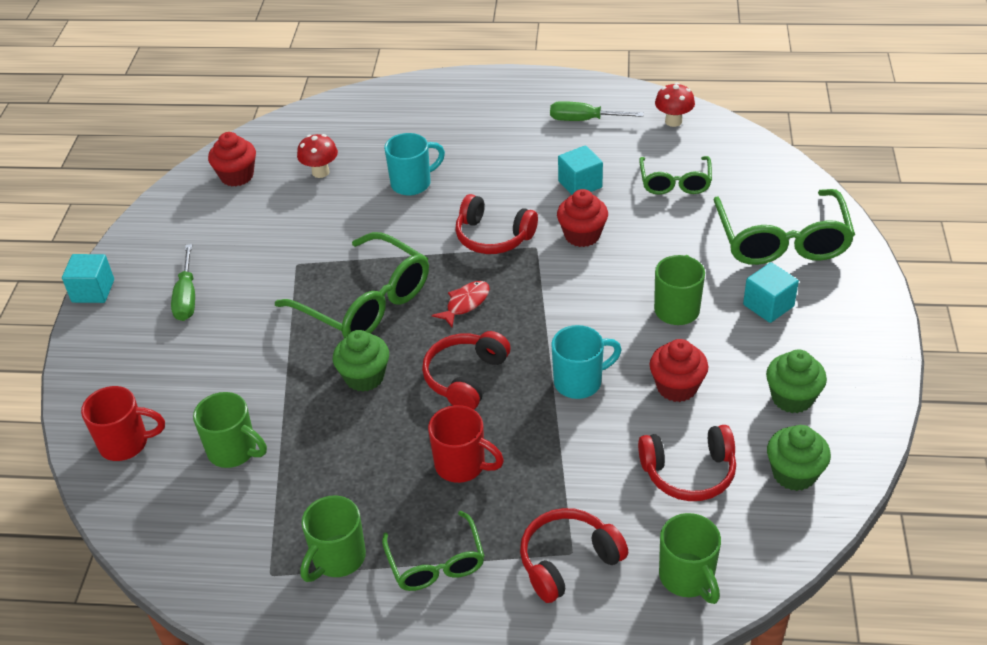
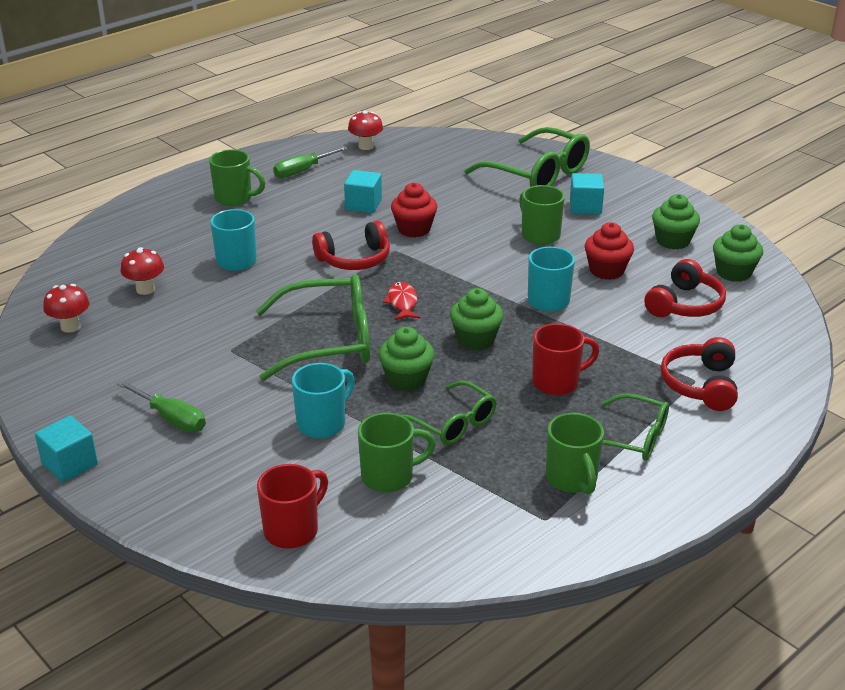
camera: 50 degrees left, 10 degrees down
red cupcake [208,132,256,186] -> red mushroom [43,284,89,333]
red headphones [422,331,511,409] -> green cupcake [450,288,504,350]
green glasses [639,156,712,194] -> green glasses moved to [402,381,497,445]
green mug [659,513,721,604] -> green mug moved to [209,149,265,206]
none -> turquoise mug [292,363,355,438]

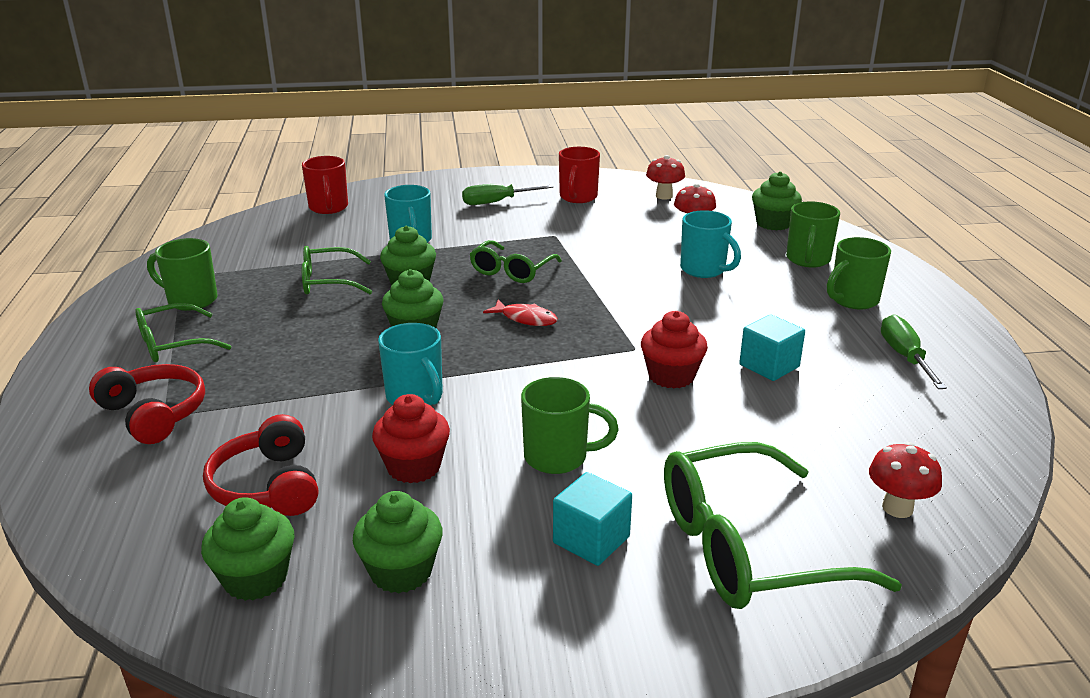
camera: 125 degrees right, 5 degrees down
turquoise cube [35,415,98,482] -> none
green glasses [256,274,370,381] -> green glasses [470,240,562,283], size x0.59
red headphones [312,221,390,270] -> none
red mushroom [348,111,383,150] -> red mushroom moved to [869,442,942,518]
green mug [358,413,436,493] -> green mug moved to [786,201,840,267]
red mug [532,323,599,395] -> red mug moved to [559,147,600,203]
none -> green cupcake [752,171,802,230]

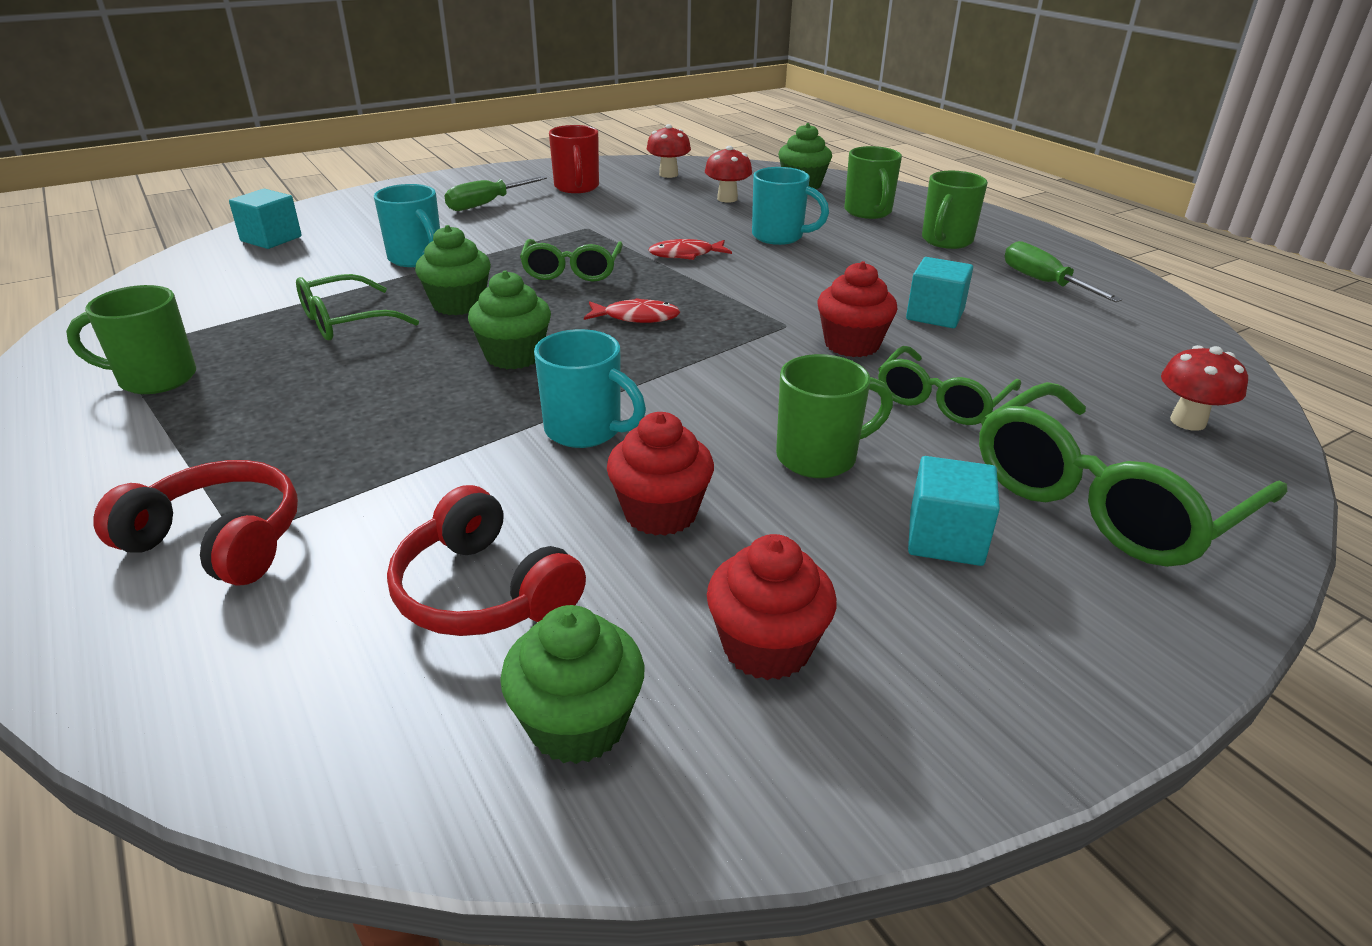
camera: 25 degrees left, 5 degrees up
green glasses [135,303,231,362] -> green glasses moved to [878,346,1021,425]
red mug [302,156,348,214] -> turquoise cube [229,189,302,249]
green cupcake [353,491,443,593] -> red cupcake [707,534,836,680]
none -> red fish [648,239,732,260]

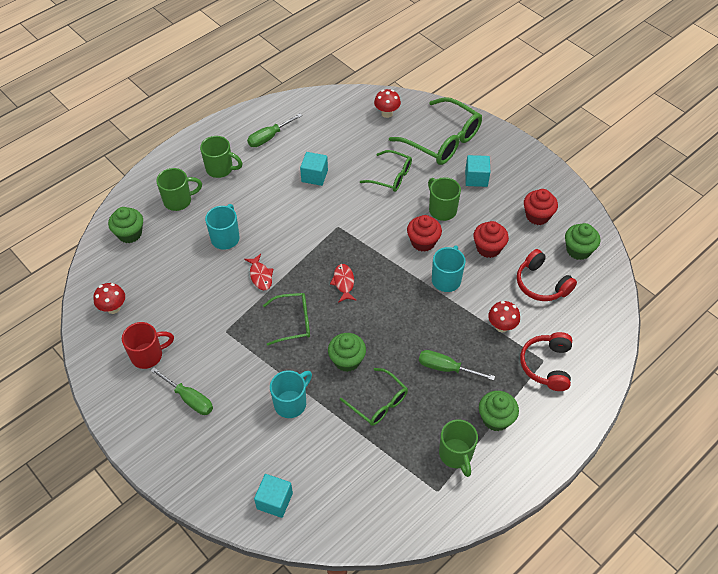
camera: 100 degrees left, 20 degrees up
red headphones [387,485,586,636] -> red headphones turned 105 degrees clockwise [517,249,577,301]
green cupcake [468,271,551,369] -> green cupcake moved to [479,391,519,431]
red mushroom [705,146,752,203] -> red mushroom moved to [488,301,520,332]
red cupcake [818,261,898,357] -> red cupcake moved to [407,215,442,252]
none -> green screwdriver [419,350,495,381]

